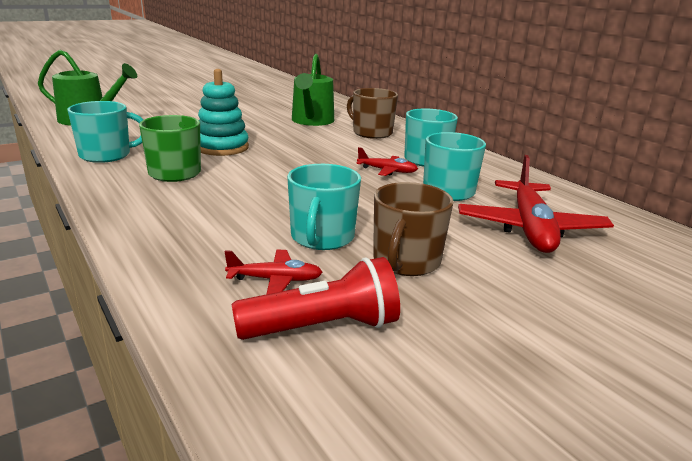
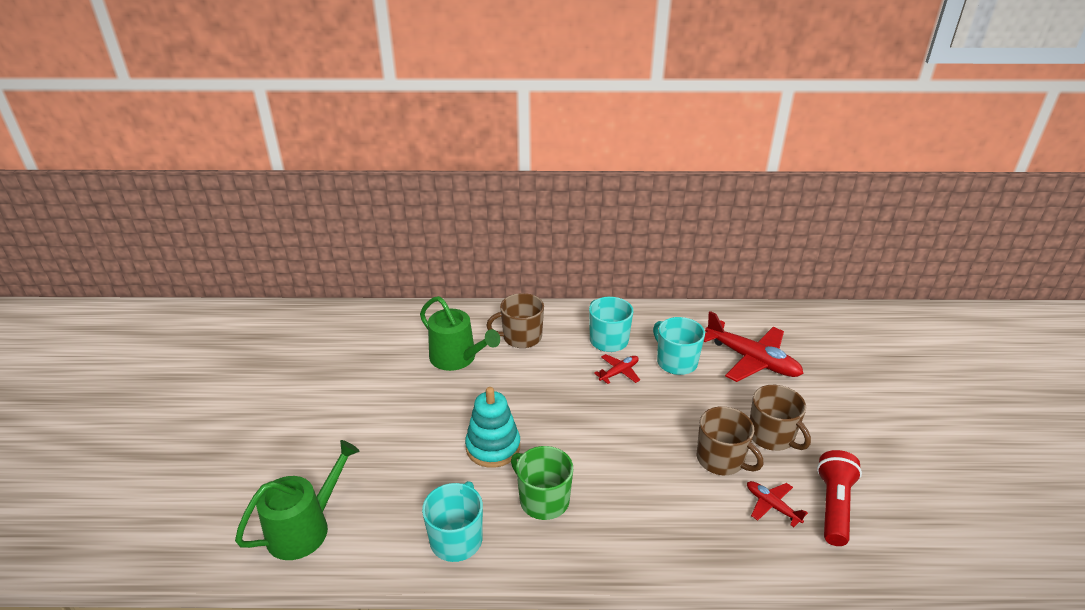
camera: 55 degrees left, 10 degrees up
red plane [224,250,323,294] -> red plane turned 75 degrees counterclockwise [747,481,808,527]
turquoise mug [287,164,361,250] -> brown mug [697,406,763,475]

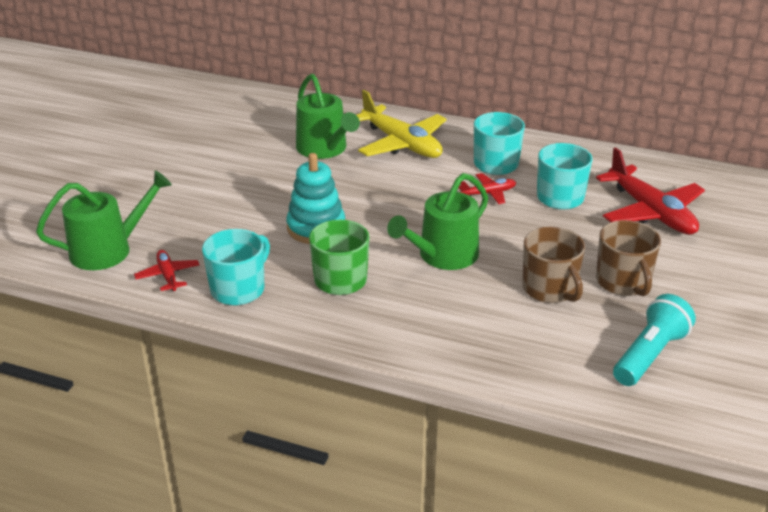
camera: 20 degrees right, 0 degrees up
brown mug [486,293,544,348] -> yellow plane [357,90,447,158]
red plane [747,481,808,527] -> red plane moved to [134,250,200,291]
red flashlight [817,450,862,546] -> turquoise flashlight [613,294,696,386]
none -> green watering can [387,173,488,270]

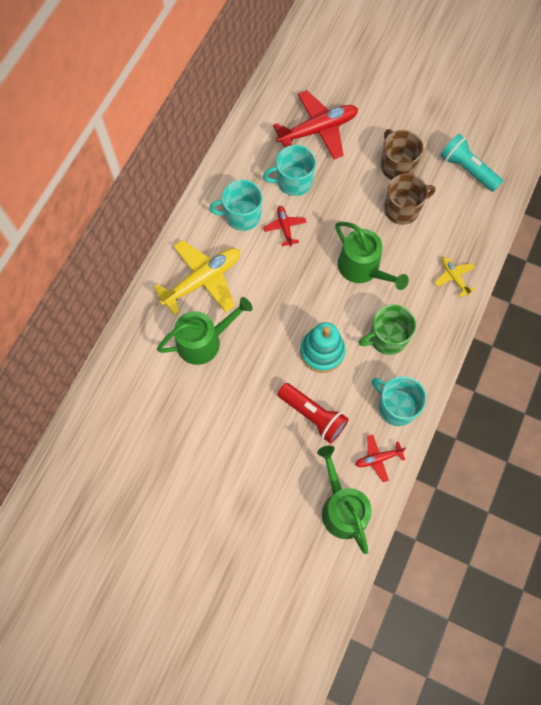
camera: 85 degrees left, 35 degrees up
brown mug [596,220,661,296] -> brown mug turned 105 degrees counterclockwise [381,129,424,180]
none -> red flashlight [278,383,349,444]
none -> yellow plane [434,257,475,298]

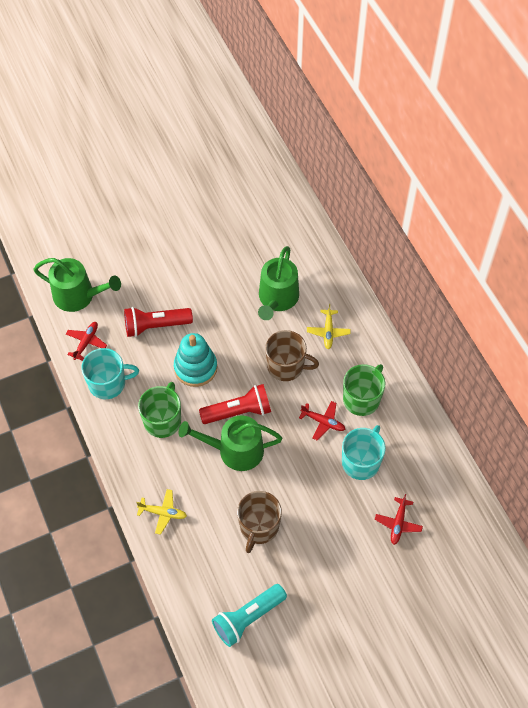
camera: 130 degrees right, 10 degrees down
yellow plane [153,240,240,315] -> yellow plane [307,304,351,349], size x0.49
turquoise mug [209,180,263,231] -> green mug [343,364,385,416]
red plane [273,90,358,159] -> red plane [375,494,423,545], size x0.49
brown mug [381,129,424,180] -> brown mug moved to [265,330,319,381]
turquoise flashlight [440,134,503,192] -> turquoise flashlight turned 150 degrees clockwise [212,584,287,647]
none -> red flashlight [199,384,271,424]

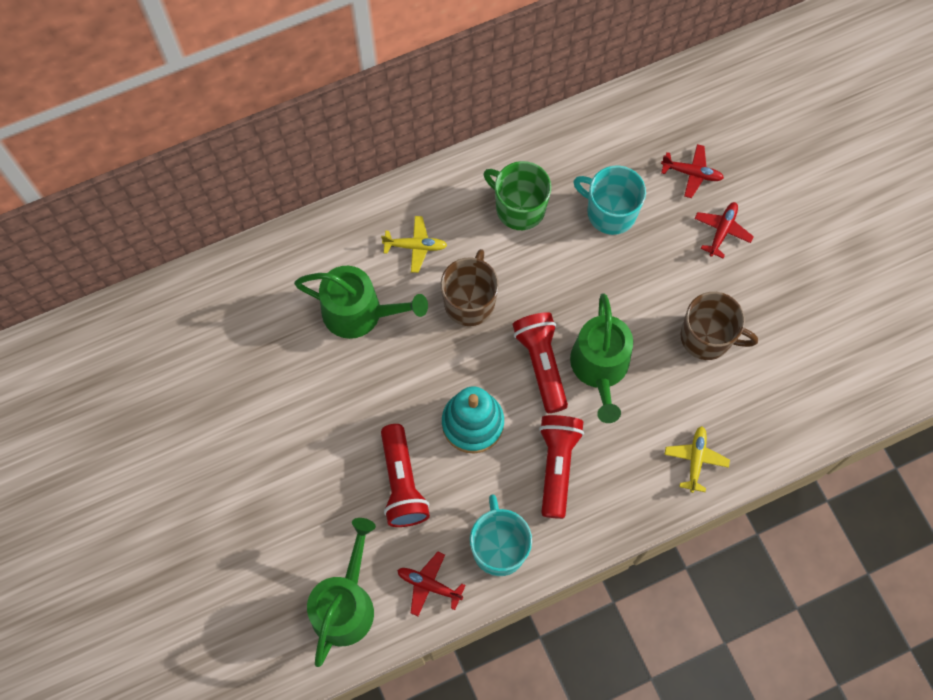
camera: 90 degrees left, 10 degrees up
green mug [138,382,181,438] -> red flashlight [539,415,584,519]
turquoise flashlight [212,584,287,647] -> none
red plane [299,401,345,441] -> red plane moved to [694,202,754,258]

